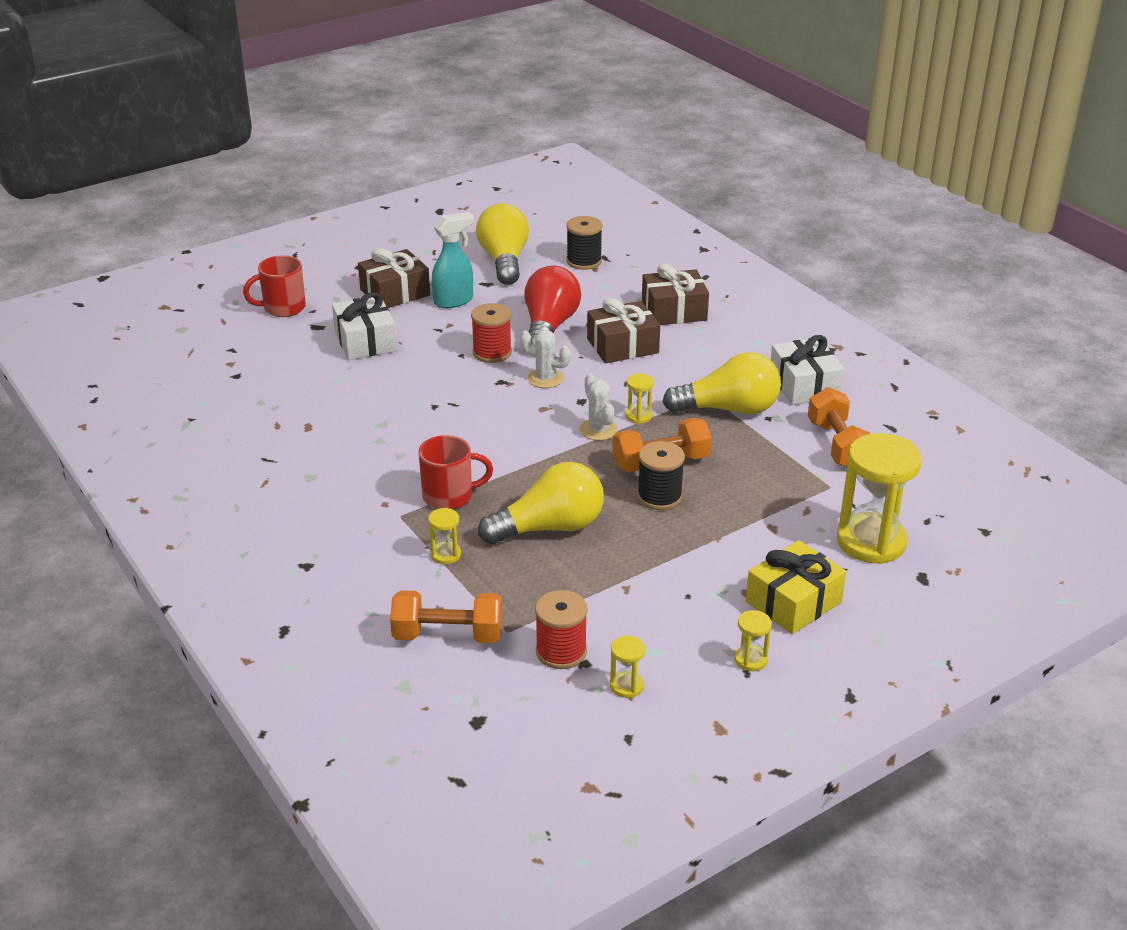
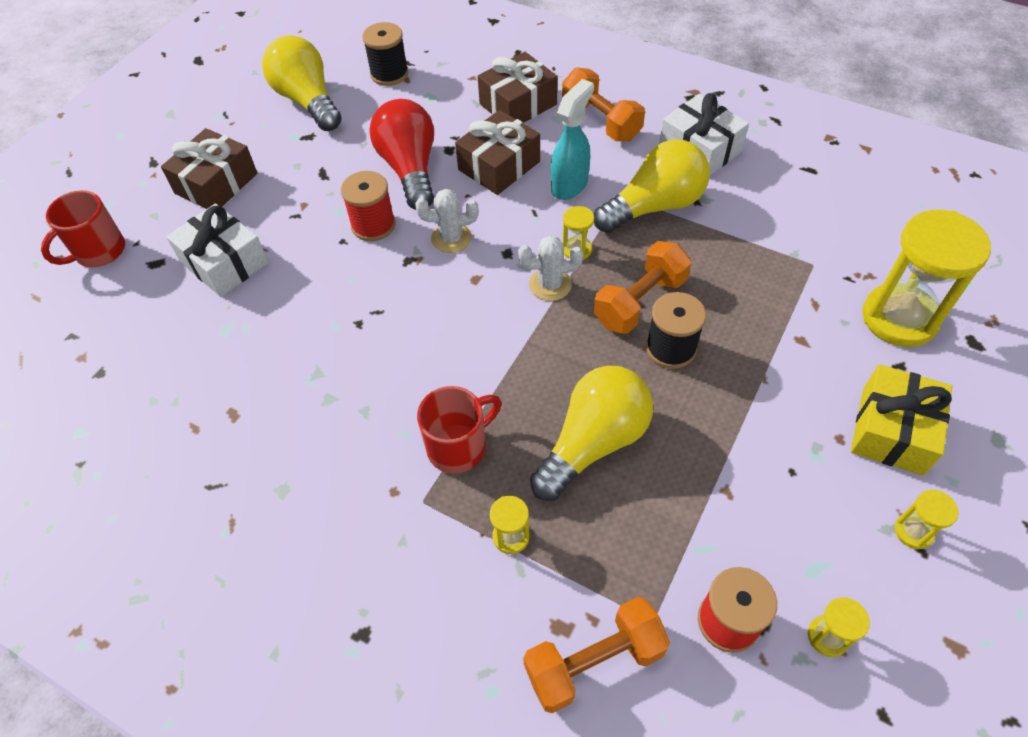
camera: 25 degrees left, 20 degrees up
turquoise spray bottle [432,212,474,308] -> turquoise spray bottle moved to [551,79,594,200]
white cactus [580,373,618,440] -> white cactus turned 45 degrees counterclockwise [518,236,583,301]
orange dumbbell [808,387,871,467] -> orange dumbbell moved to [562,67,645,141]

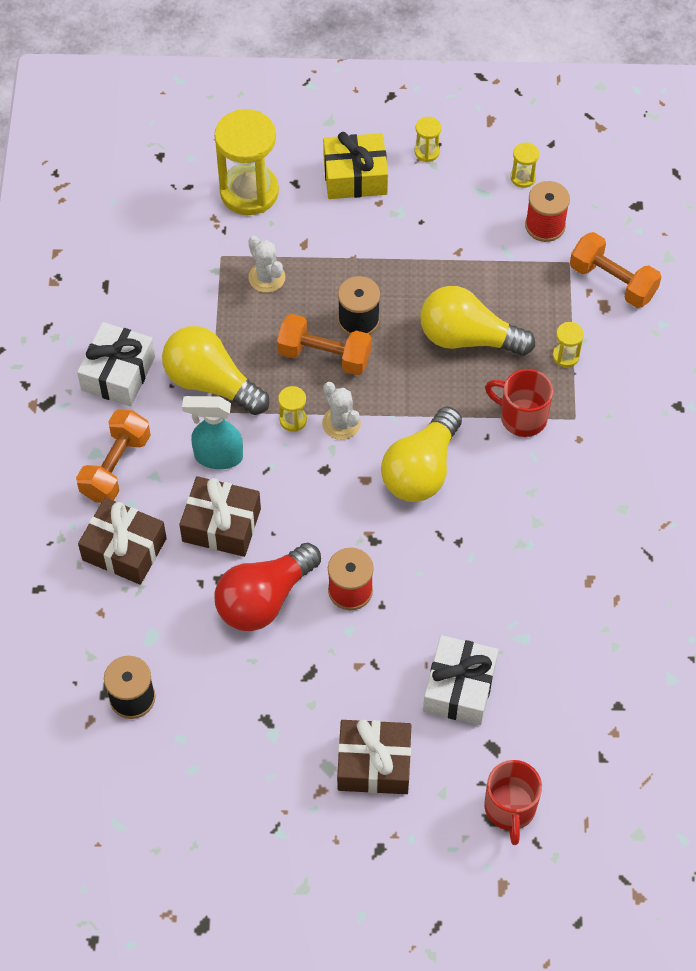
camera: 120 degrees left, 5 degrees up
red mug [41,190,125,267] -> red mug turned 75 degrees clockwise [484,760,542,845]
yellow light bulb [262,35,342,131] -> yellow light bulb moved to [381,407,462,502]
white cactus [415,189,479,253] -> white cactus moved to [248,236,285,293]

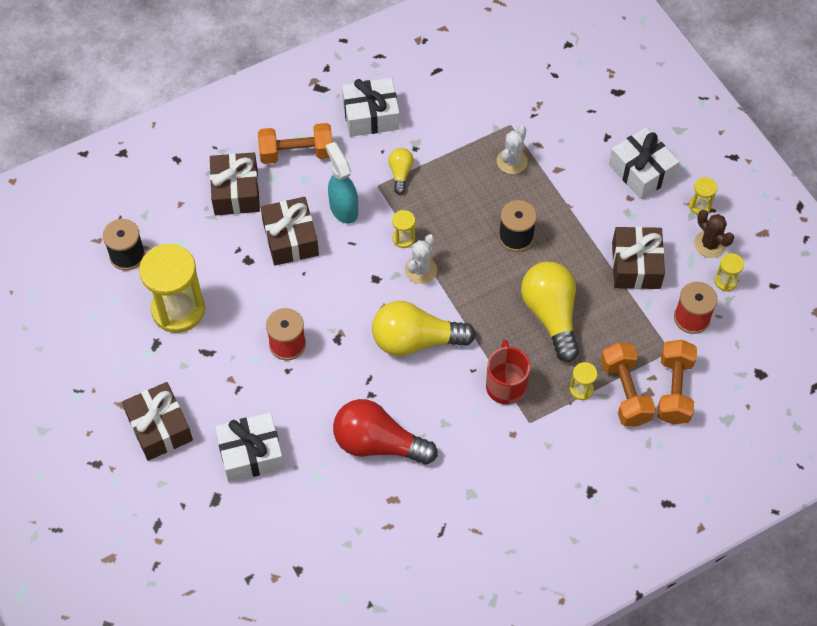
camera: 60 degrees right, 0 degrees up
yellow light bulb [162,326,270,415] -> yellow light bulb [388,148,414,194], size x0.49
yellow hourglass [214,109,279,215] -> yellow hourglass moved to [139,244,205,333]
red light bulb [214,543,321,631] -> red light bulb moved to [333,399,438,465]
orange dumbbell [277,314,372,375] -> orange dumbbell moved to [601,343,656,427]
yellow gift [323,132,388,199] -> white gift [609,127,679,199]
red mug [484,760,542,845] -> none
none -> brown gift [612,226,665,289]
none -> brown cactus [694,210,734,258]

